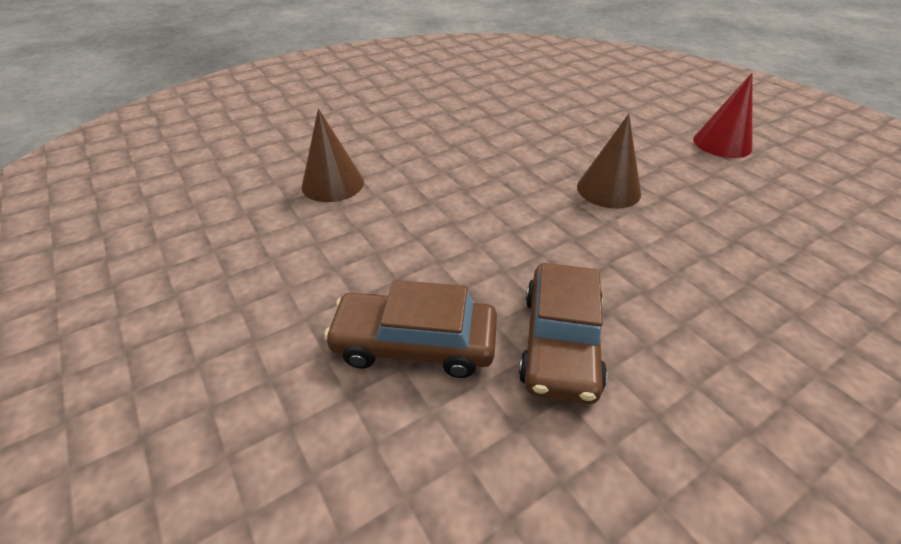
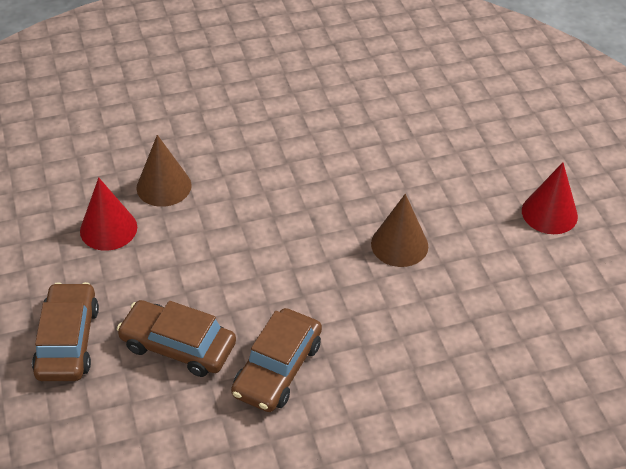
camera: 15 degrees right, 5 degrees up
none -> brown car [32,282,99,381]
none -> red cone [80,177,137,251]

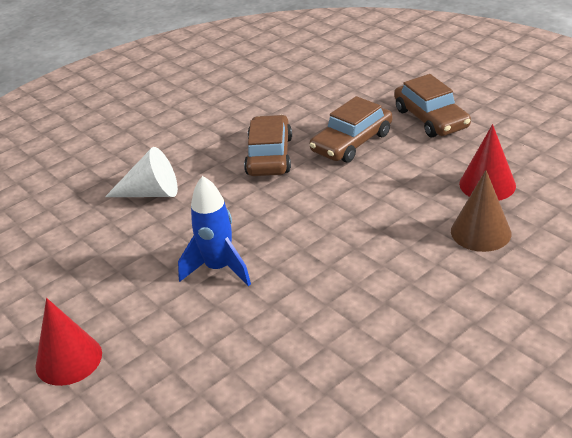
camera: 160 degrees right, 10 degrees down
brown car [117,300,236,377] -> brown car turned 135 degrees clockwise [310,96,392,163]
brown cone [371,194,428,267] -> blue rocket [178,176,251,286]
none -> white cone [105,147,178,197]

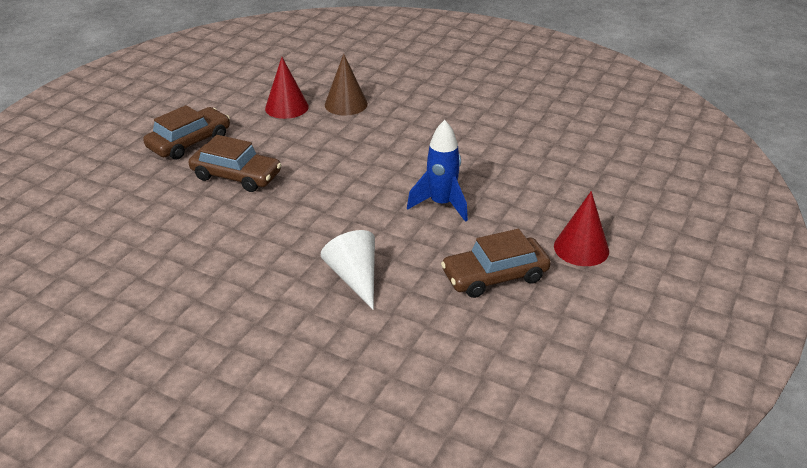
camera: 115 degrees left, 0 degrees up
brown car [244,115,292,176] -> brown car moved to [441,229,551,298]

